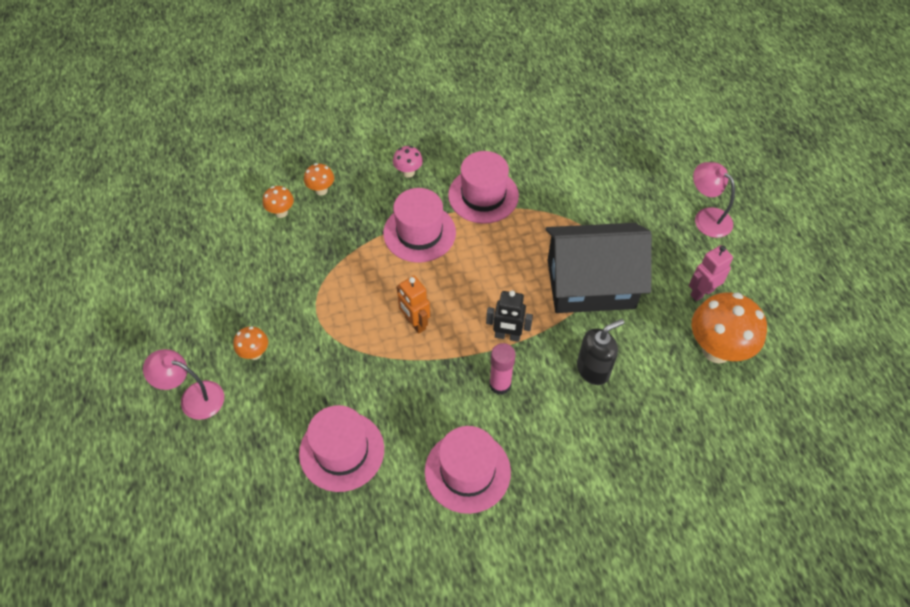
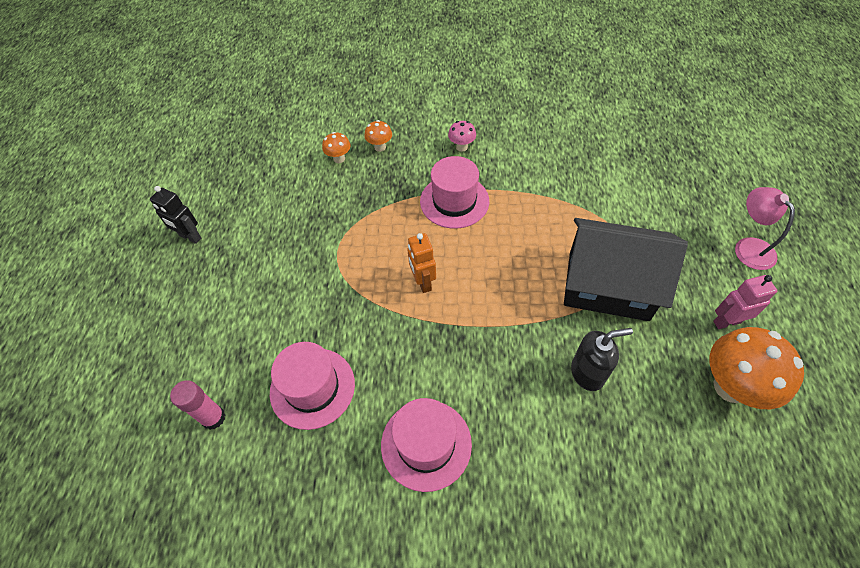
camera: 20 degrees right, 0 degrees up
pink lamp [143,349,224,420] -> none
orange mushroom [233,326,268,360] -> none
pink hat [448,151,519,224] -> none
black robot [486,290,533,342] -> black robot moved to [150,186,202,244]
pink glue stick [489,343,516,395] -> pink glue stick moved to [170,380,226,430]

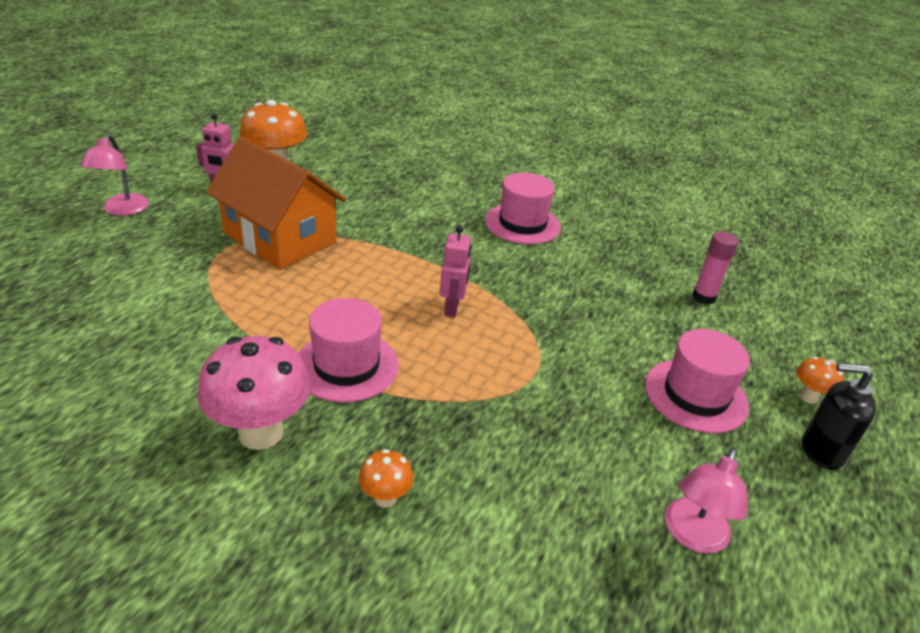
camera: 160 degrees left, 20 degrees down
black robot [150,186,202,244] -> none
pink hat [270,342,355,430] -> pink hat moved to [645,329,750,433]
orange mushroom [322,132,351,163] -> orange mushroom moved to [796,356,844,404]
orange robot [407,233,436,293] -> pink robot [440,225,472,317]
pink mushroom [448,121,476,152] -> pink mushroom [197,336,311,450], size x2.08
black house [564,218,688,321] -> orange house [206,137,346,269]
black soap dispenser [571,328,633,391] -> black soap dispenser moved to [802,363,876,470]
none -> pink lamp [665,448,748,554]

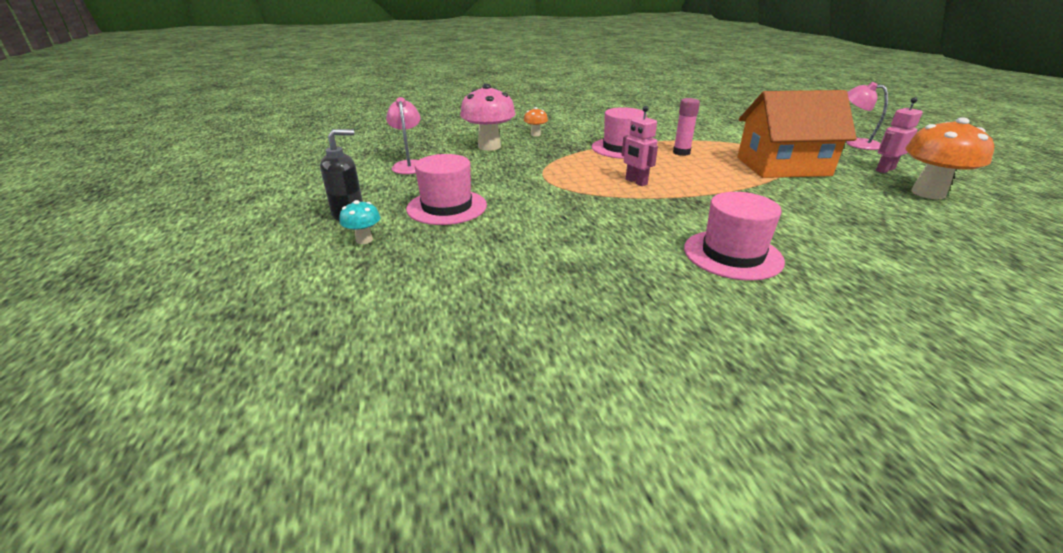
camera: 140 degrees right, 5 degrees down
pink mushroom [197,336,311,450] -> pink mushroom moved to [460,84,516,151]
pink glue stick [692,232,739,305] -> pink glue stick moved to [673,98,700,156]
orange mushroom [796,356,844,404] -> turquoise mushroom [340,200,380,244]

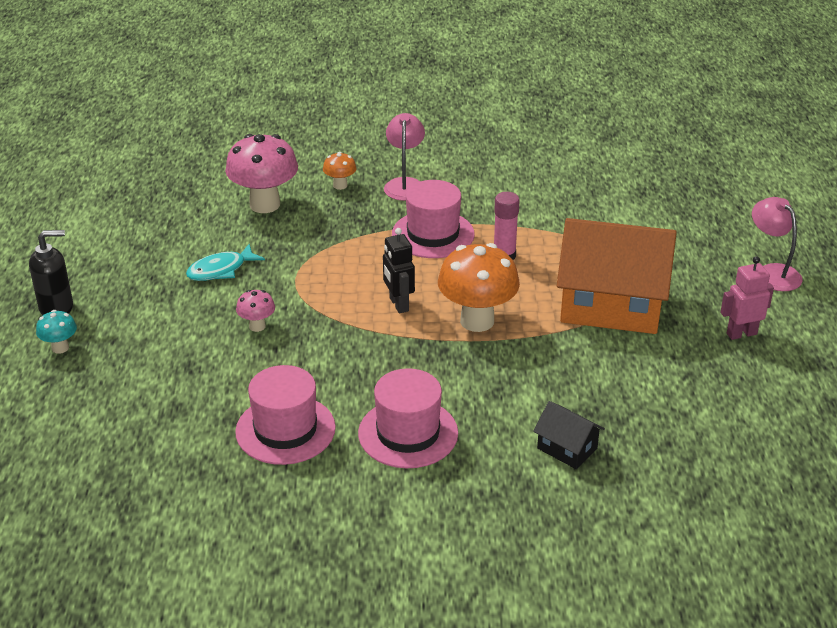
camera: 15 degrees right, 5 degrees up
pink lamp [386,97,421,174] -> pink lamp moved to [384,113,425,201]
pink hat [406,154,487,225] -> pink hat moved to [235,365,336,465]
pink robot [621,106,658,186] -> black robot [383,228,415,313]
orange mushroom [905,117,994,199] -> orange mushroom moved to [438,243,520,332]
none -> turquoise fish [186,244,265,281]
none -> pink mushroom [236,290,275,332]
none -> black house [533,401,605,469]

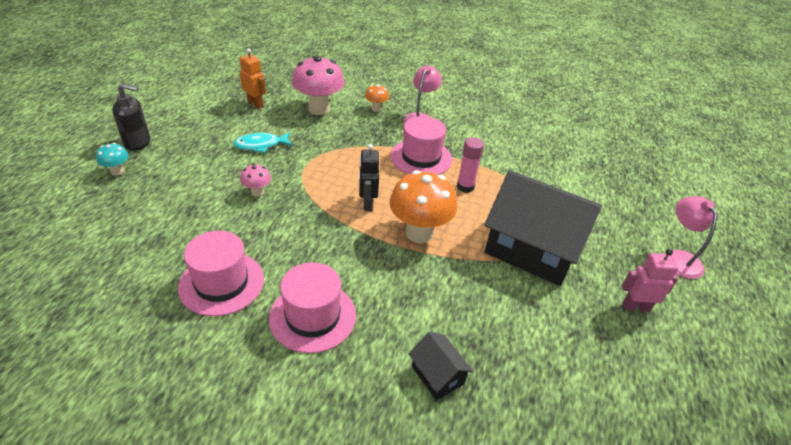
camera: 15 degrees right, 5 degrees up
orange house [557,218,677,334] -> black house [484,170,602,286]
none -> orange robot [240,48,266,109]

